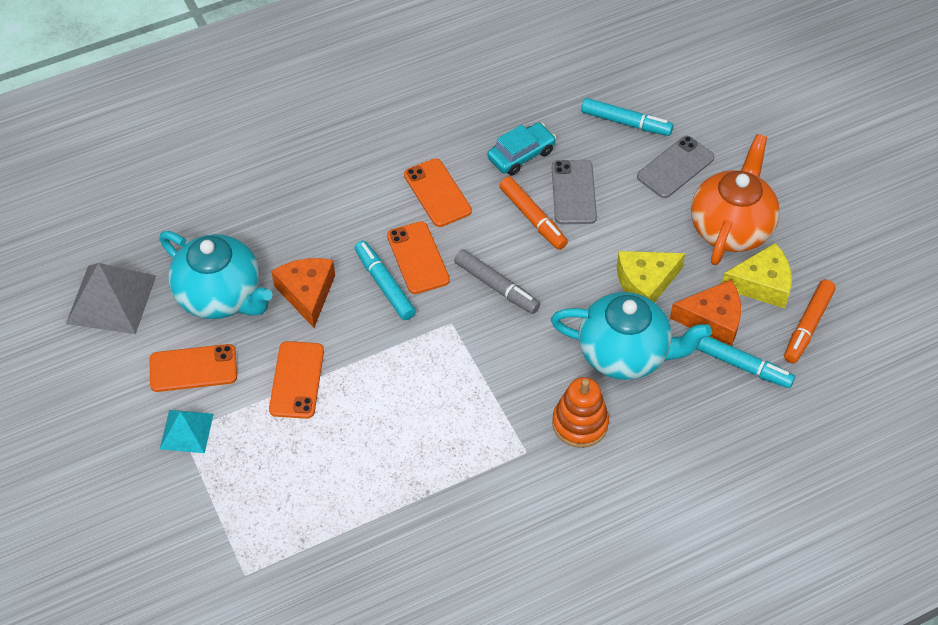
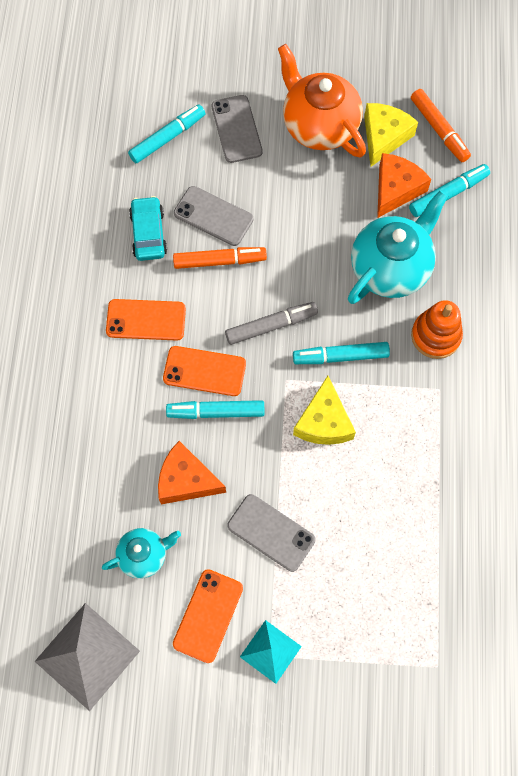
camera: 60 degrees left, 15 degrees up
turquoise teapot [159,231,273,319] -> turquoise teapot [102,528,181,579], size x0.55
orange phone [269,341,324,419] -> grey phone [227,494,315,572]
yellow cheese [616,251,685,303] -> yellow cheese moved to [293,376,356,445]
none -> turquoise marker [293,342,390,364]

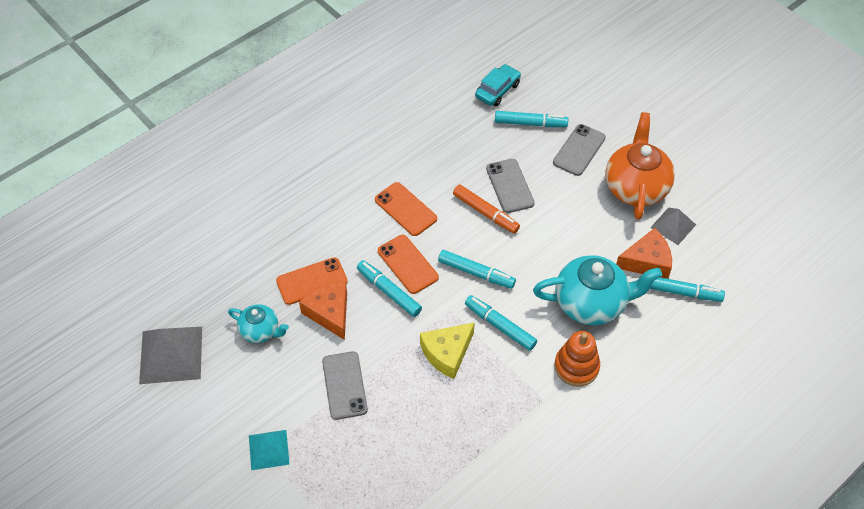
camera: 45 degrees right, 15 degrees down
turquoise car [129,196,167,261] -> turquoise car moved to [475,64,521,106]
orange phone [173,569,243,663] -> orange phone moved to [276,257,348,305]
grey marker [225,302,318,345] -> turquoise marker [438,250,516,289]
yellow cheese [364,103,418,167] -> grey pyramid [650,207,696,245]
orange marker [411,89,471,162] -> none

